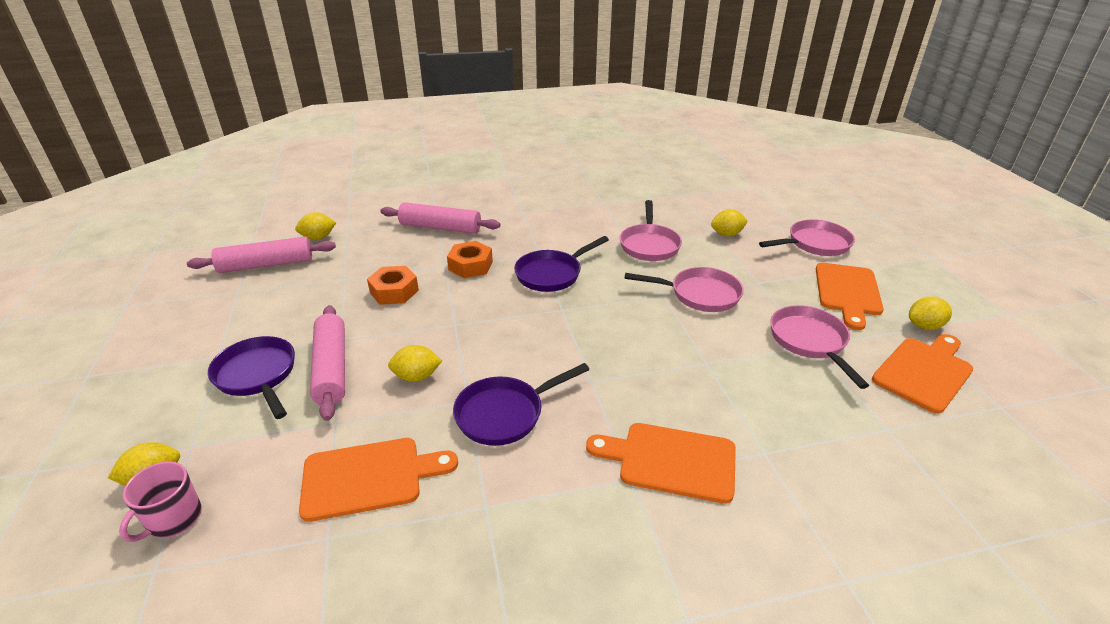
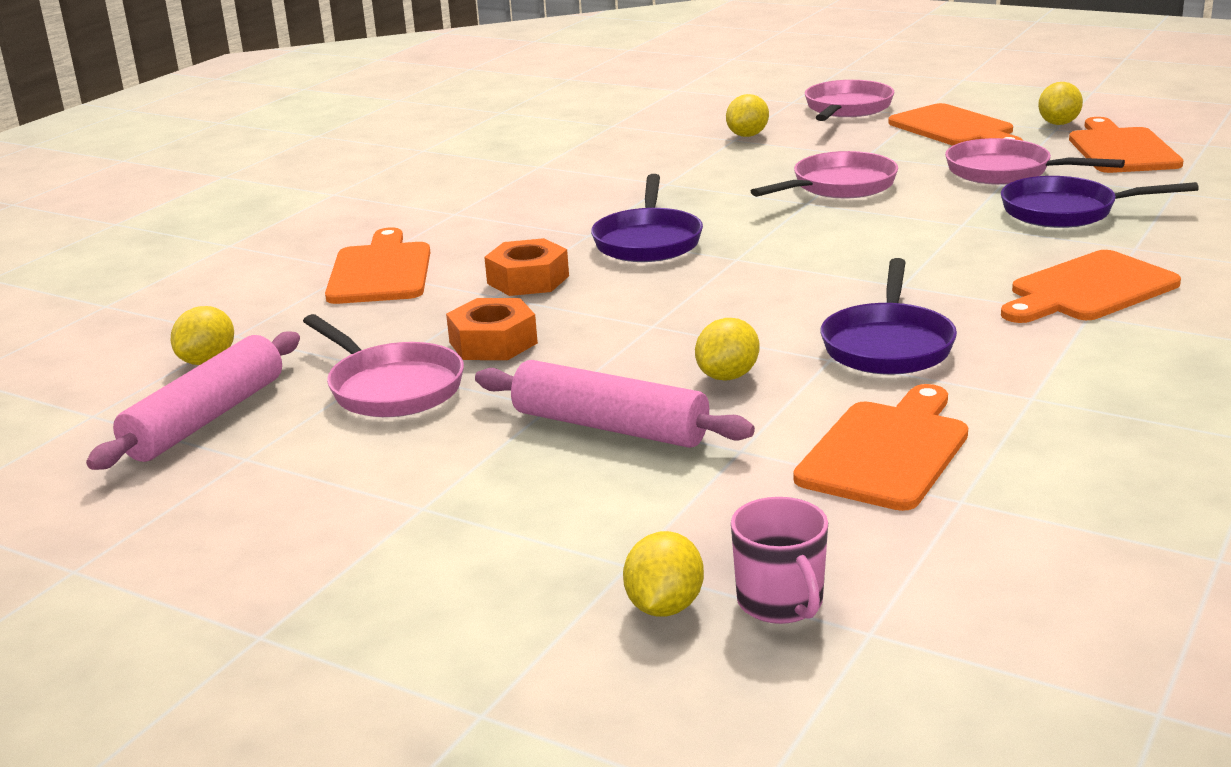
camera: 45 degrees left, 10 degrees down
purple pan [208,336,295,419] -> purple pan moved to [1001,176,1199,228]
pink rolling pin [380,202,500,234] -> orange cutting board [325,227,430,304]
pink pan [620,200,682,261] -> pink pan moved to [303,314,464,417]

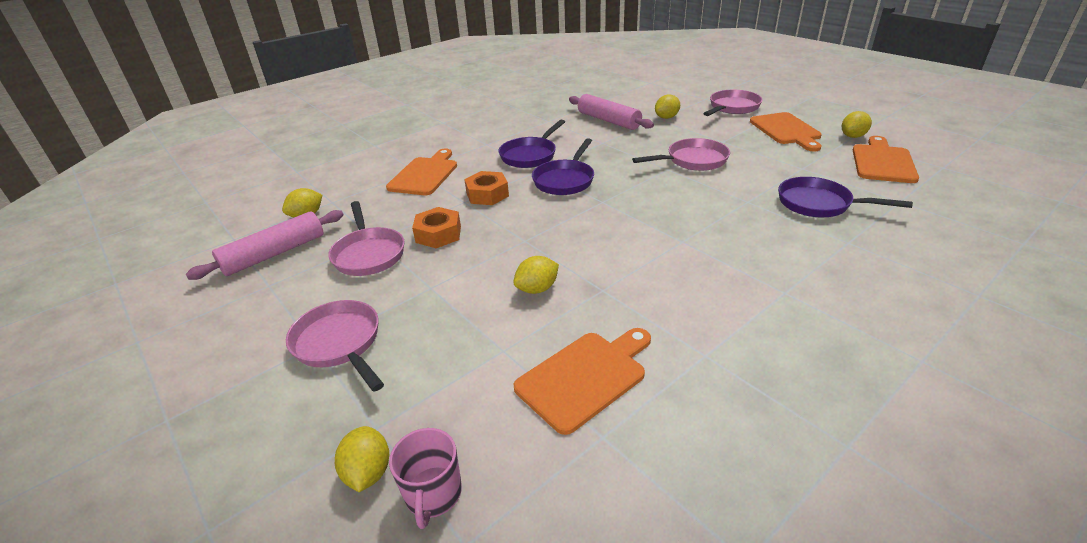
camera: 20 degrees right, 10 degrees up
pink rolling pin [475,360,755,448] -> pink rolling pin moved to [569,94,654,130]
yellow lemon [623,531,704,617] -> yellow lemon turned 45 degrees counterclockwise [335,426,389,492]
purple pan [820,258,957,375] -> purple pan moved to [499,120,565,168]
pink pan [945,138,1125,185] -> pink pan moved to [286,300,384,392]
orange cutting board [1001,250,1181,323] -> none

